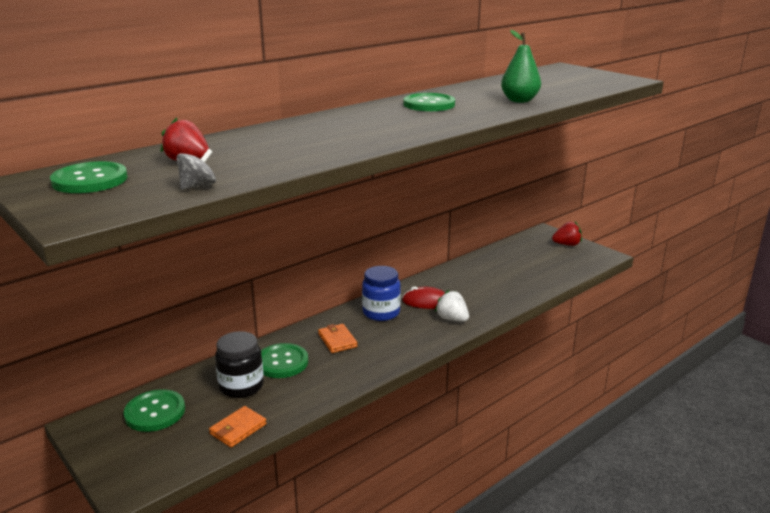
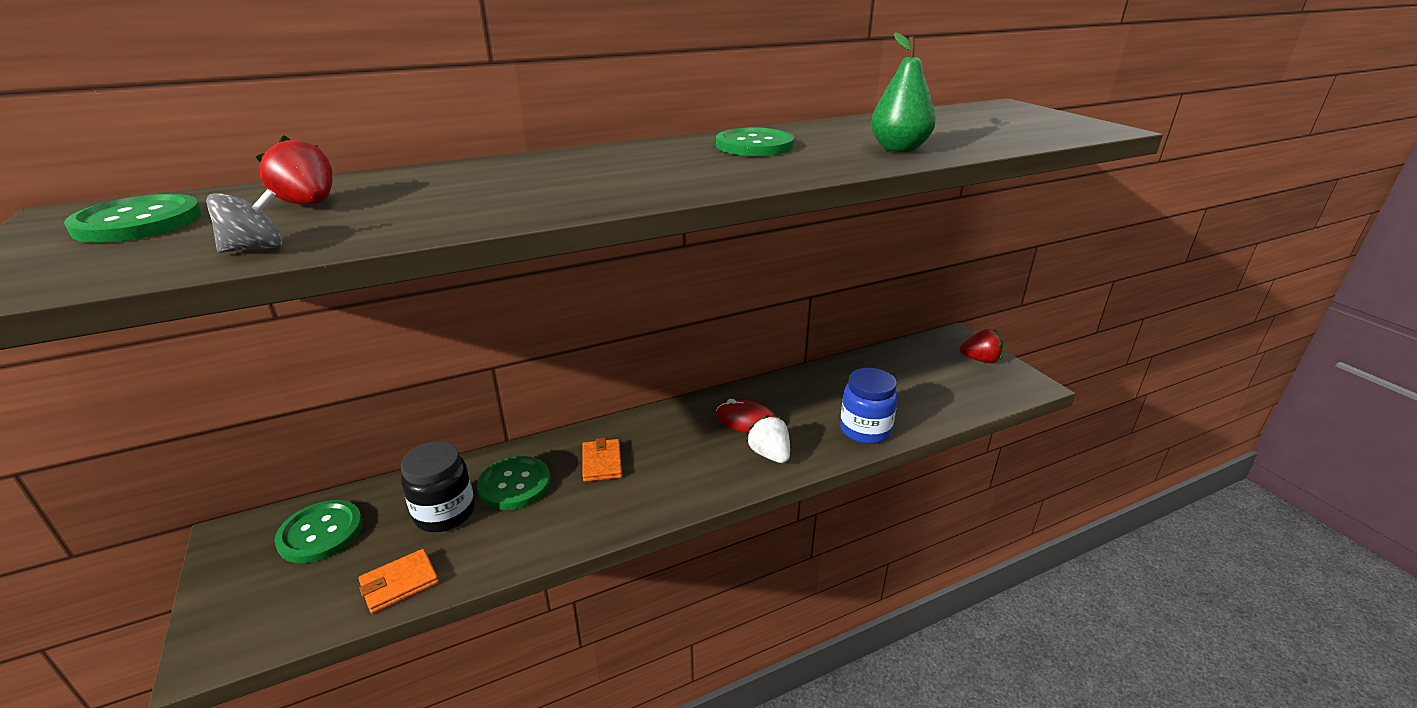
camera: 15 degrees right, 5 degrees up
blue jar [362,266,401,321] -> blue jar moved to [840,368,898,444]

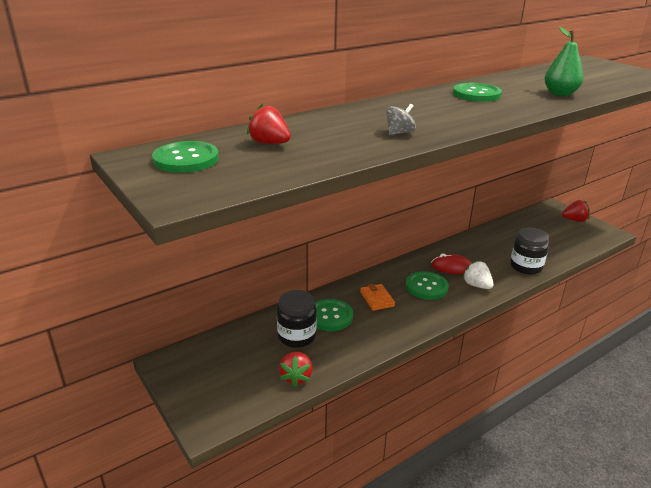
camera: 10 degrees left, 0 degrees up
grey spinning top [206,189,283,253] -> grey spinning top moved to [386,104,416,135]
green button [274,500,363,563] -> green button moved to [406,271,449,300]
orange wallet [358,549,439,614] -> red strawberry [279,351,313,387]
blue jar [840,368,898,444] -> black jar [510,227,549,275]

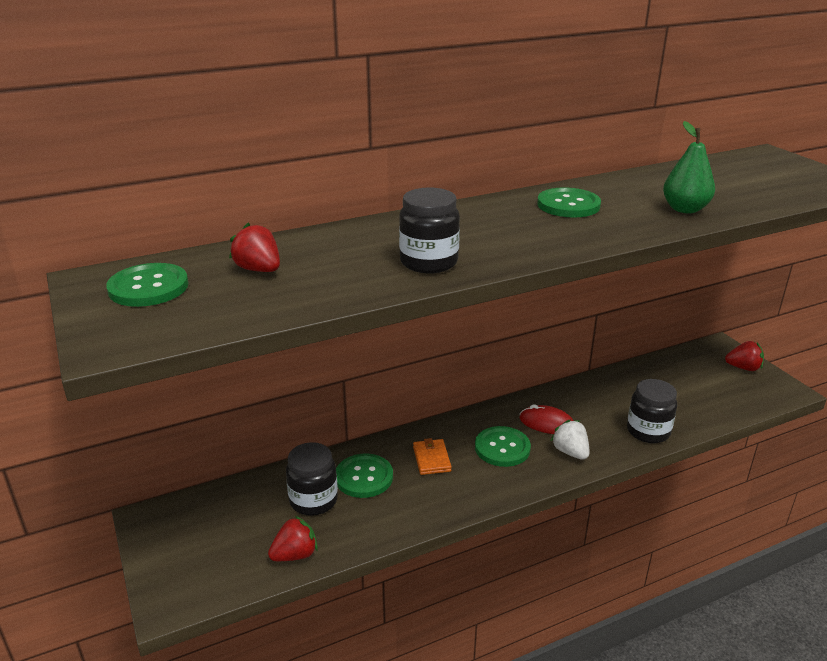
camera: 10 degrees right, 0 degrees up
red strawberry [279,351,313,387] -> red strawberry turned 135 degrees counterclockwise [268,516,318,561]
grey spinning top [386,104,416,135] -> black jar [399,188,460,273]

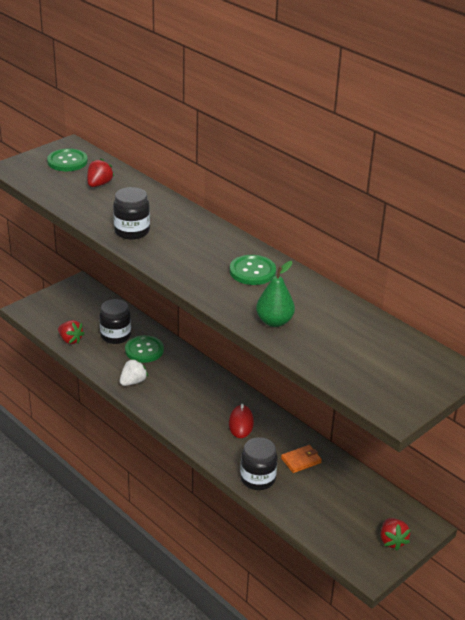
camera: 70 degrees right, 5 degrees up
orange wallet [413,438,452,475] -> orange wallet moved to [281,445,322,473]
green button [475,426,531,467] -> none
white strawberry [551,420,589,460] -> white strawberry moved to [120,359,148,386]

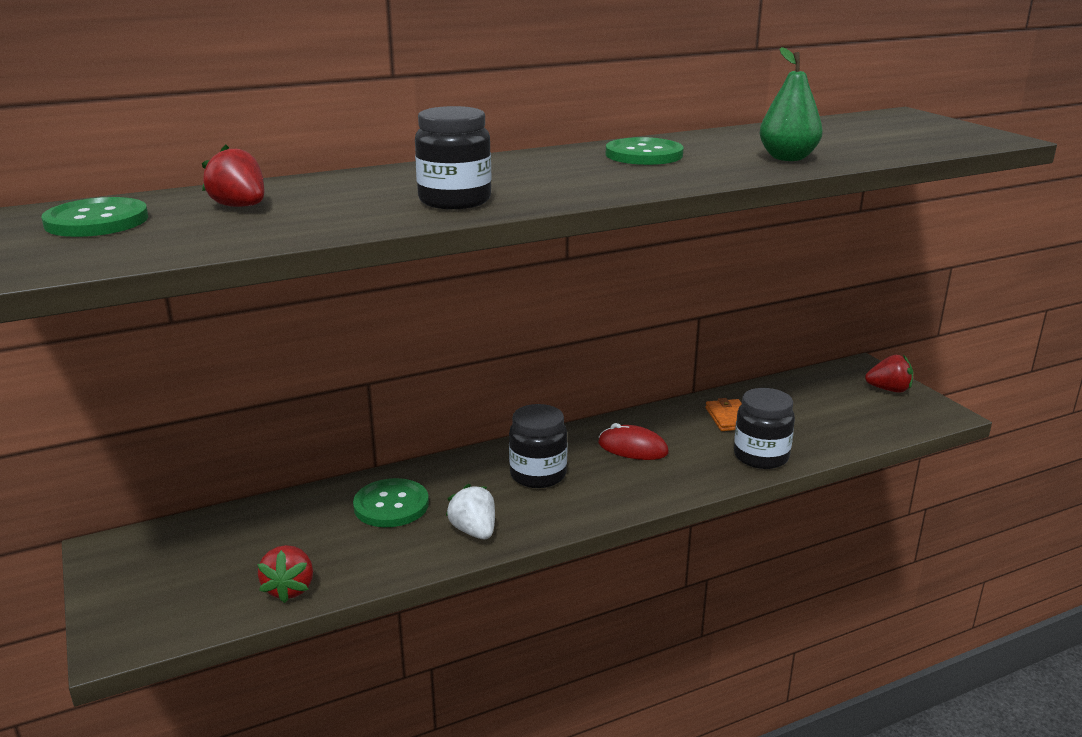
camera: 70 degrees left, 10 degrees down
red strawberry [58,320,85,344] -> red strawberry turned 120 degrees clockwise [257,545,313,603]
black jar [100,299,131,344] -> black jar moved to [509,404,568,488]

